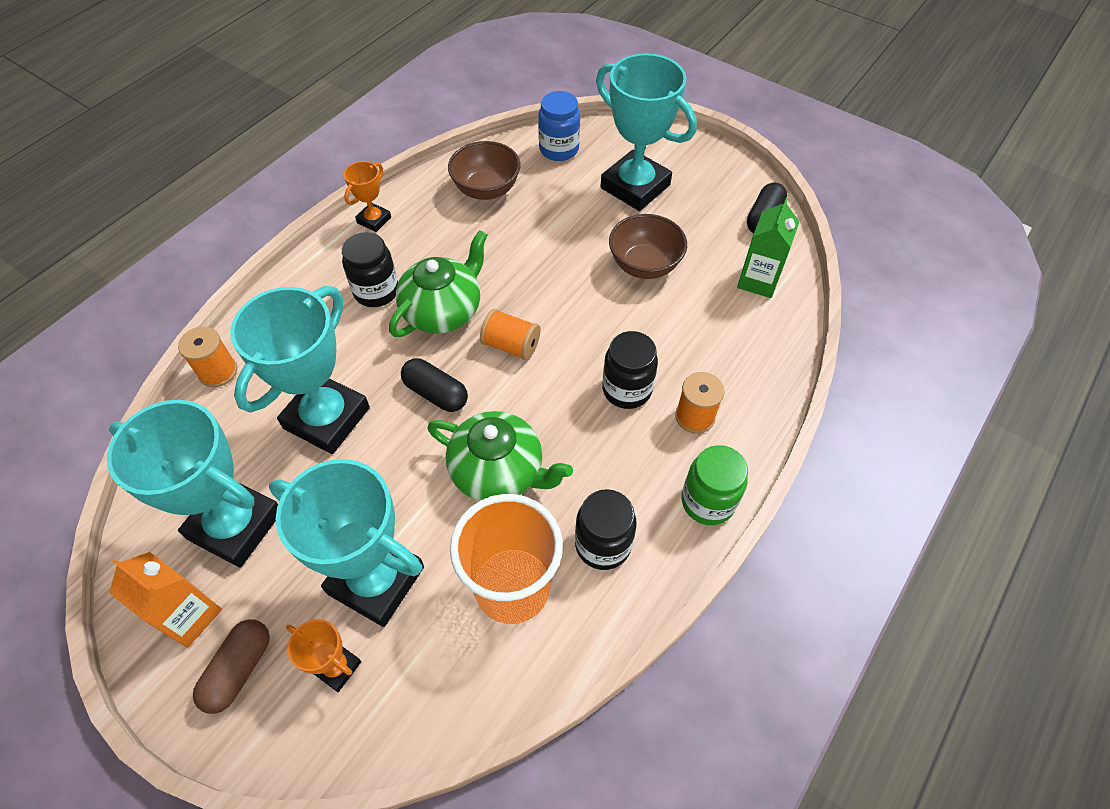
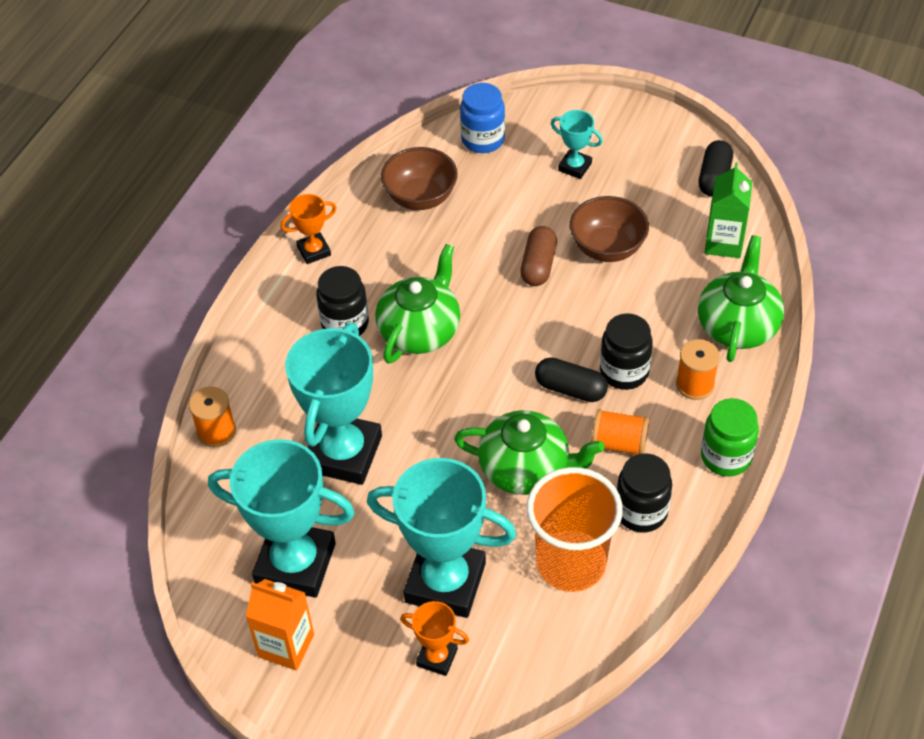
camera: 10 degrees left, 5 degrees down
brown capsule [193,619,270,714] -> brown capsule moved to [520,226,557,286]
orange trophy [344,161,391,232] -> orange trophy turned 45 degrees clockwise [281,194,337,264]
black capsule [401,358,468,412] -> black capsule moved to [535,357,608,402]
orange spool [480,309,541,360] -> orange spool moved to [592,409,649,455]
turquoise trophy [596,53,697,211] -> turquoise trophy [551,110,603,179], size x0.47
none -> green teapot [698,235,784,362]

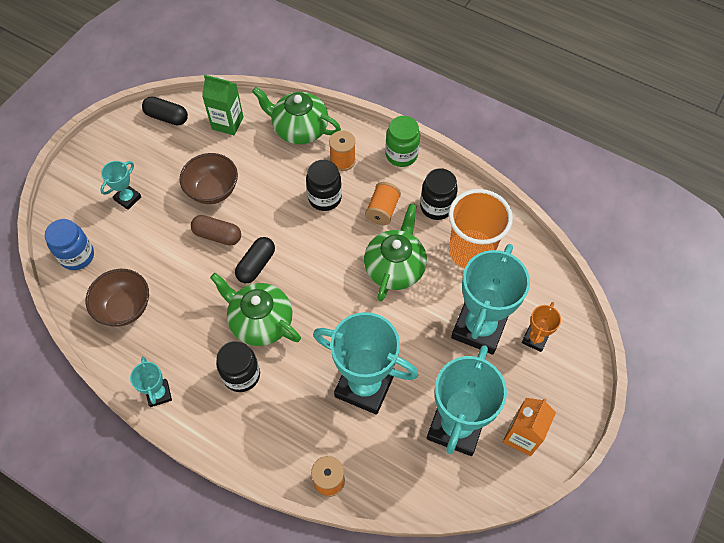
camera: 85 degrees left, 10 degrees up
orange trophy [281,194,337,264] -> turquoise trophy [130,357,172,407]
black capsule [535,357,608,402] -> black capsule moved to [235,237,275,283]

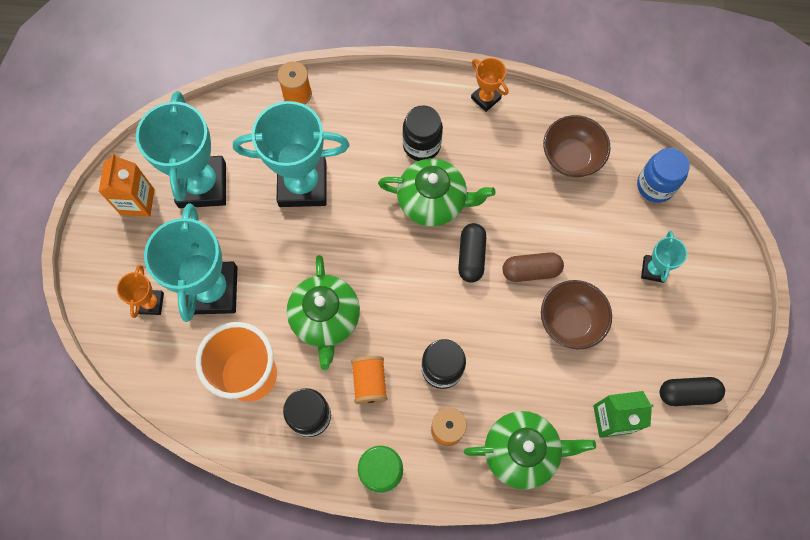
camera: 155 degrees right, 10 degrees up
turquoise trophy [130,357,172,407] -> orange trophy [471,58,508,112]

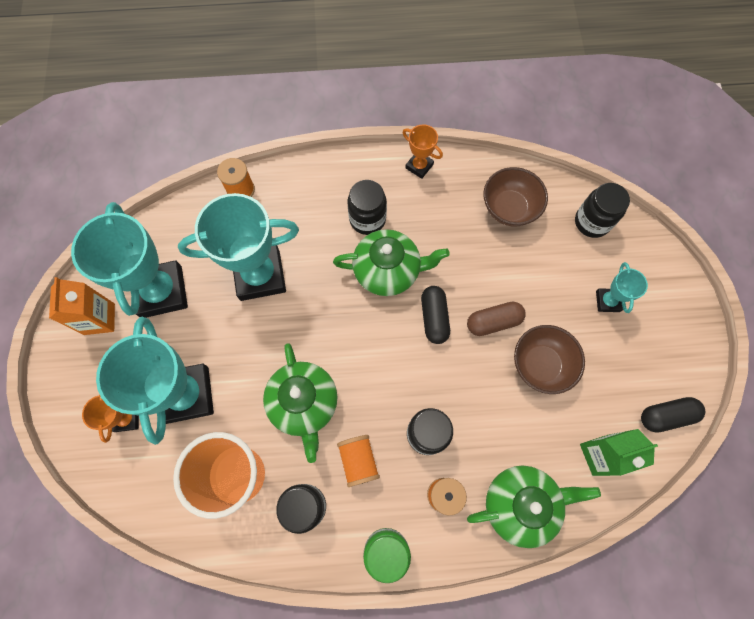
camera: 10 degrees left, 0 degrees up
blue jar [637,148,690,203] -> black jar [575,183,630,238]

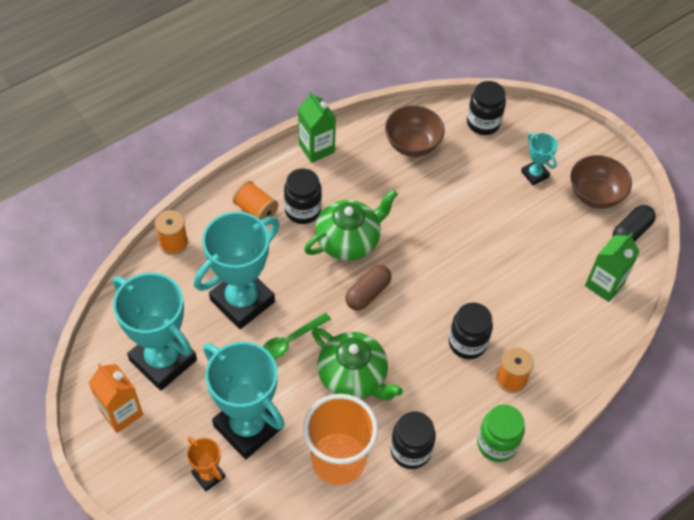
camera: 35 degrees left, 15 degrees down
orange spool [337,435,380,487] -> orange spool moved to [233,181,278,220]
orange trophy [403,124,443,179] -> green carton [298,91,336,163]
black capsule [421,286,450,344] -> none
brown capsule [467,302,526,336] -> brown capsule moved to [345,265,391,310]
green teapot [467,465,601,548] -> none
brown bowl [514,325,585,394] -> brown bowl moved to [571,155,632,209]
none -> green spoon [263,313,331,359]

